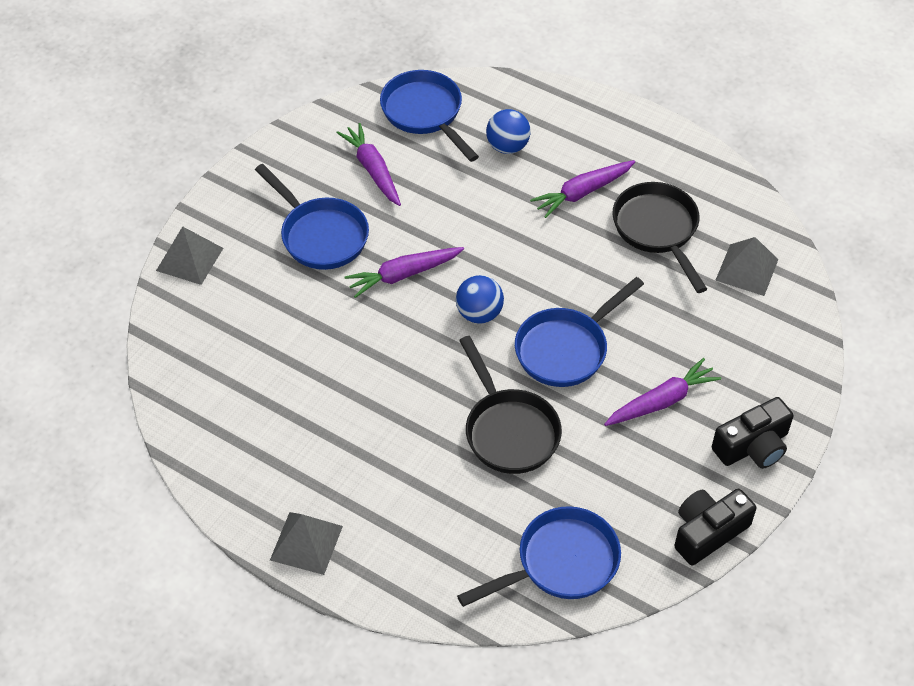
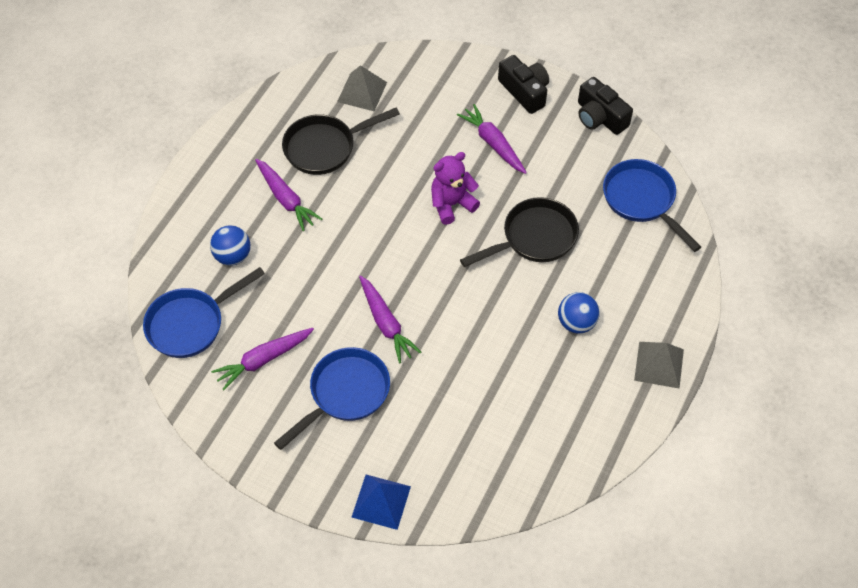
camera: 95 degrees left, 5 degrees up
grey pyramid [156,226,223,285] -> blue pyramid [352,475,411,530]
blue ball [456,275,504,324] -> blue ball moved to [558,292,600,334]
blue pan [515,277,644,387] -> purple teddy bear [431,152,480,225]

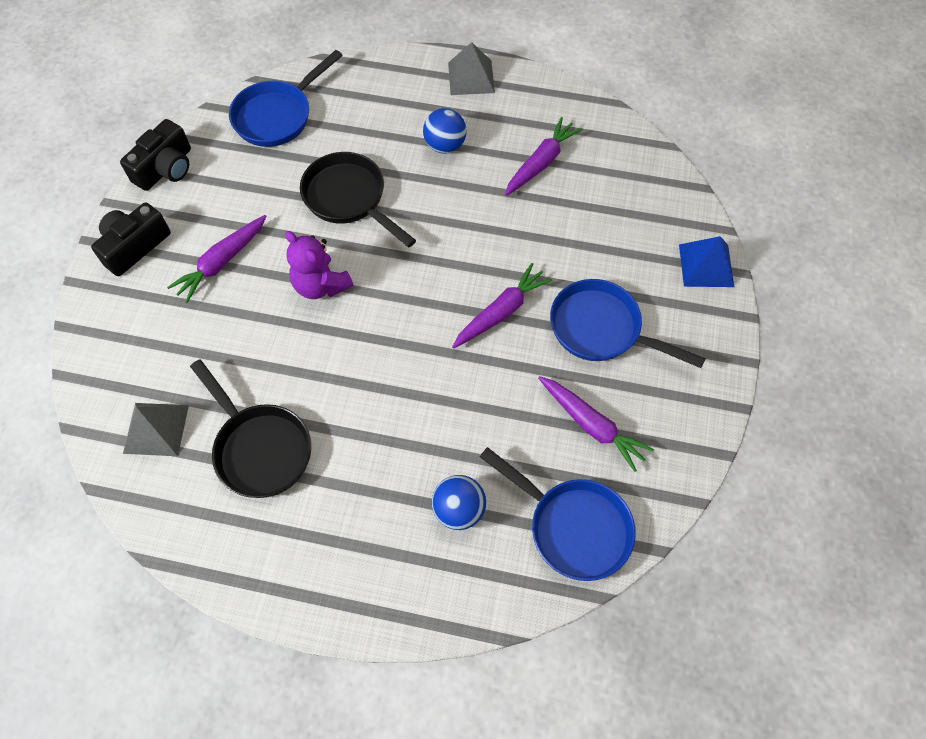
camera: 105 degrees left, 5 degrees up
purple carrot [255,159,322,231] -> purple carrot moved to [505,117,583,196]

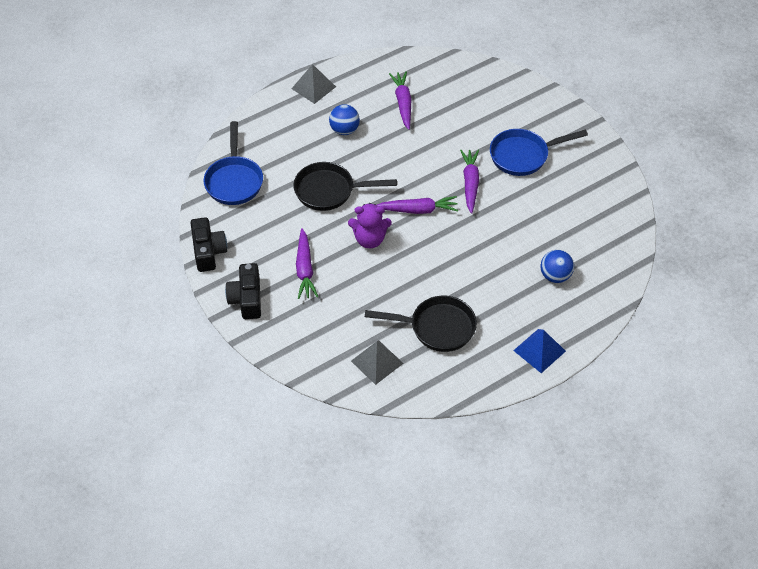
camera: 45 degrees left, 10 degrees down
blue pan [480,447,636,581] -> none
purple carrot [538,376,654,472] -> purple carrot moved to [376,196,458,214]
blue pyramid [679,236,734,287] -> blue pyramid moved to [513,329,566,373]

